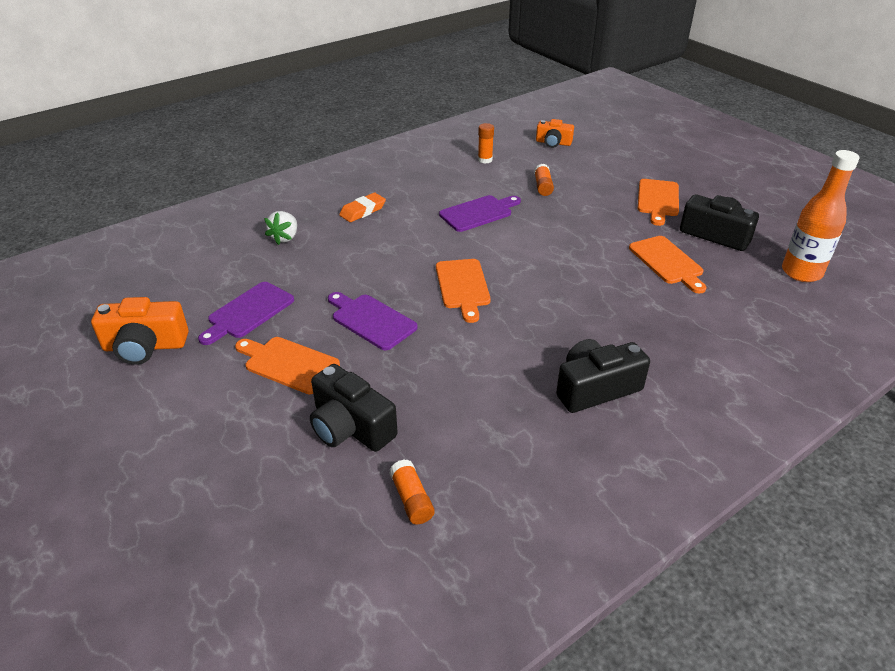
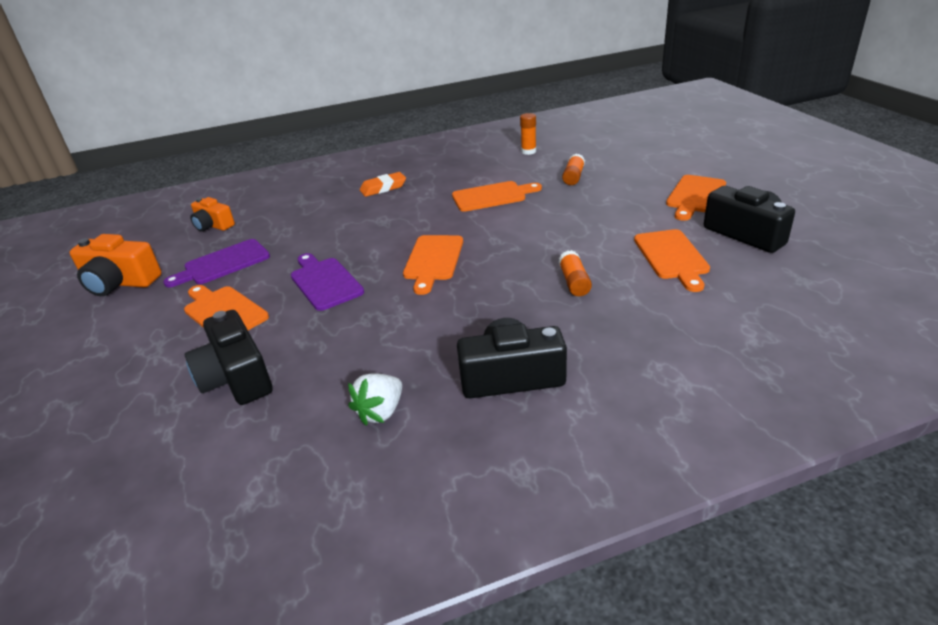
camera: 20 degrees right, 5 degrees down
white strawberry [264,211,297,245] -> white strawberry moved to [348,373,402,425]
orange glue stick [389,459,435,524] -> orange glue stick moved to [558,250,592,296]
purple cutting board [439,195,521,232] -> orange cutting board [452,181,542,212]
orange camera [536,119,574,148] -> orange camera moved to [190,197,235,232]
orange bottle [782,150,860,282] -> none

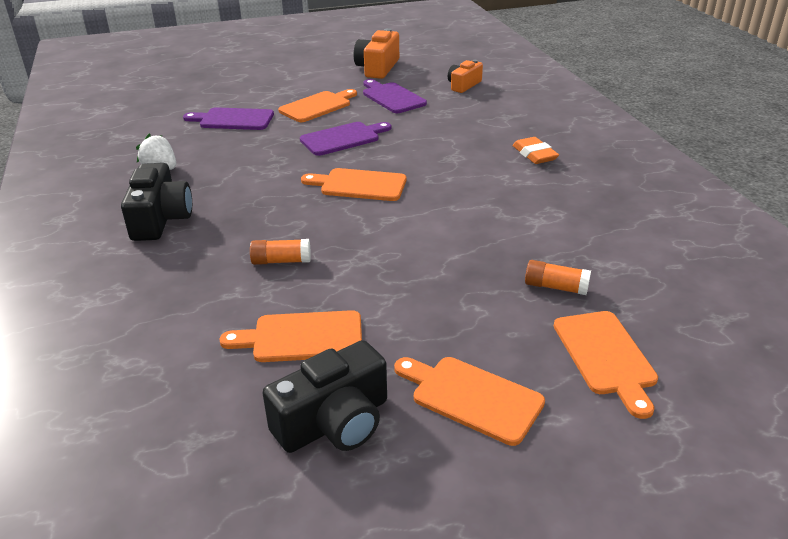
camera: 90 degrees right, 0 degrees up
black camera [185,310,273,405] -> purple cutting board [183,107,274,130]
orange cutting board [452,181,542,212] -> orange cutting board moved to [554,311,658,419]
orange glue stick [520,113,536,155] -> none

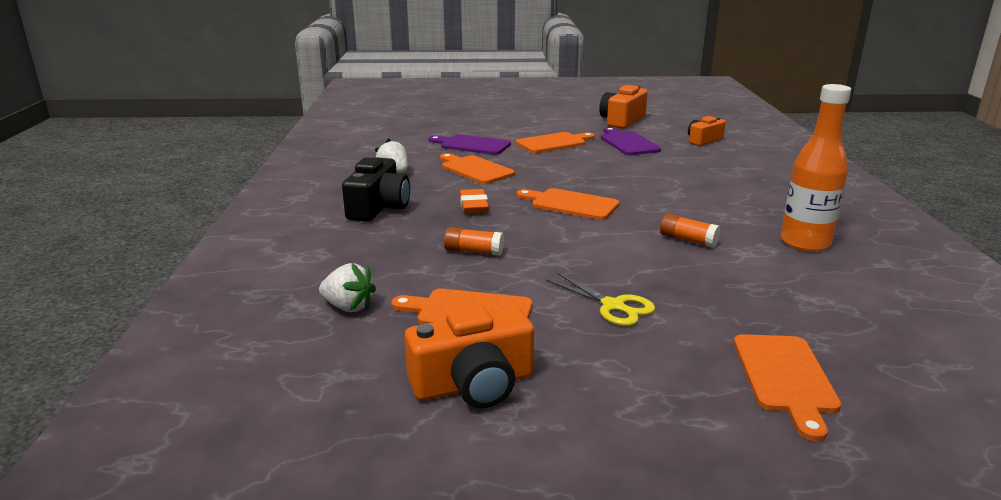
camera: 15 degrees right, 10 degrees down
black camera [263,340,387,453] -> orange camera [404,305,534,408]
purple cutting board [300,122,391,156] -> none
orange cutting board [394,357,545,446] -> orange cutting board moved to [440,153,515,184]
orange eraser [512,137,559,164] -> orange eraser moved to [460,189,489,214]
orange glue stick [525,260,591,295] -> orange glue stick moved to [660,213,720,248]
none -> white strawberry [319,263,376,312]
none -> yellow scissors [546,273,655,326]
none -> orange bottle [781,84,851,252]

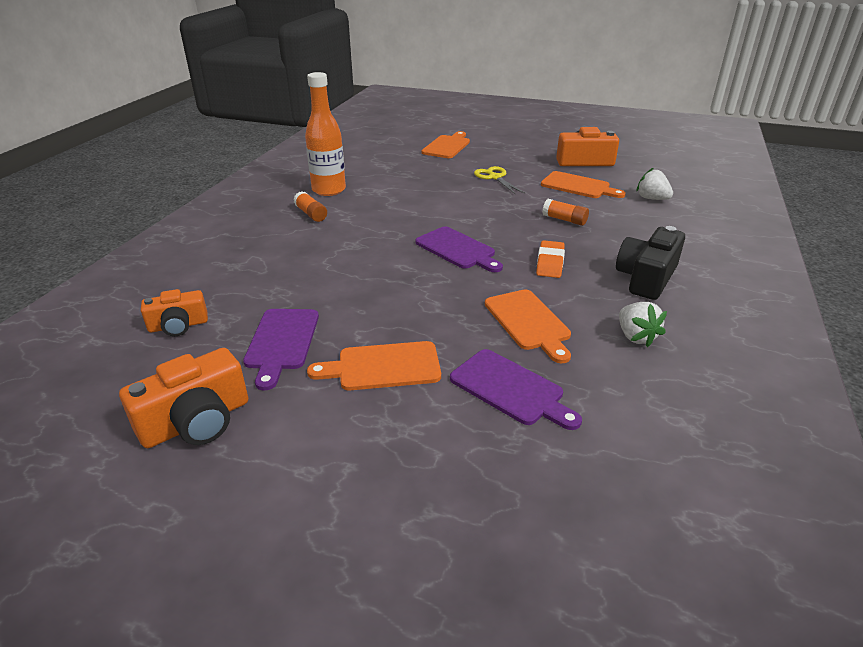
camera: 160 degrees left, 10 degrees up
orange cutting board [516,188,619,220] -> purple cutting board [415,226,503,272]
orange glue stick [660,213,720,248] -> orange glue stick moved to [293,191,327,222]

